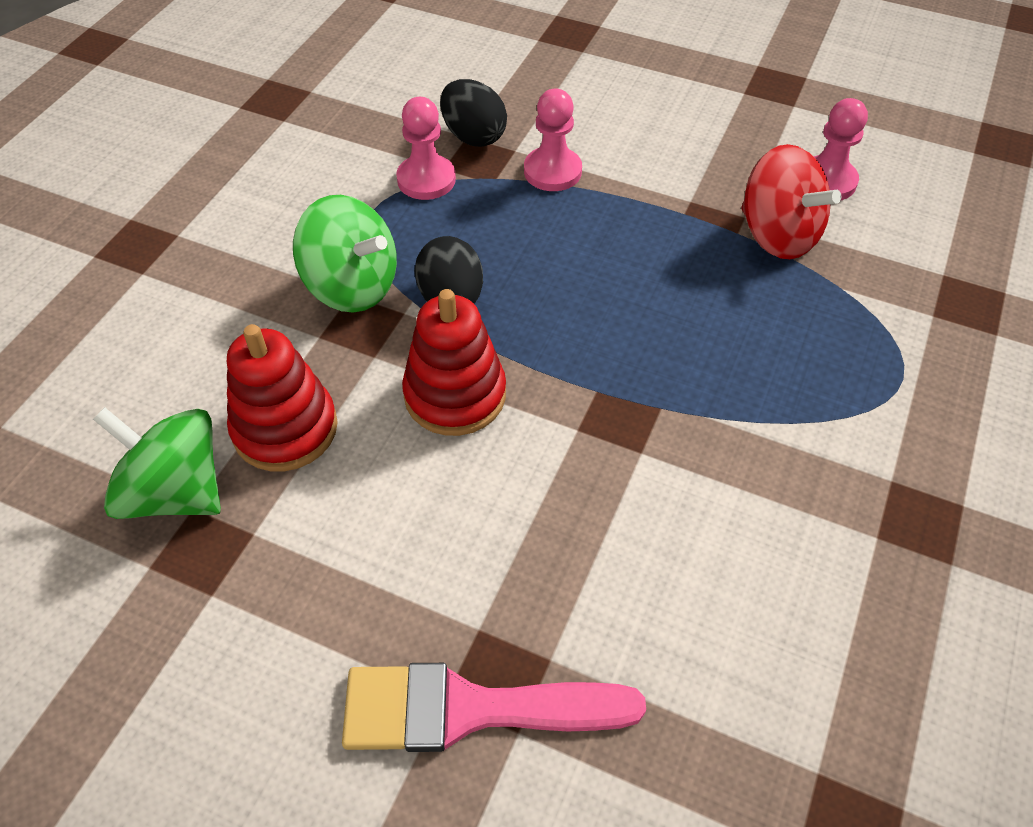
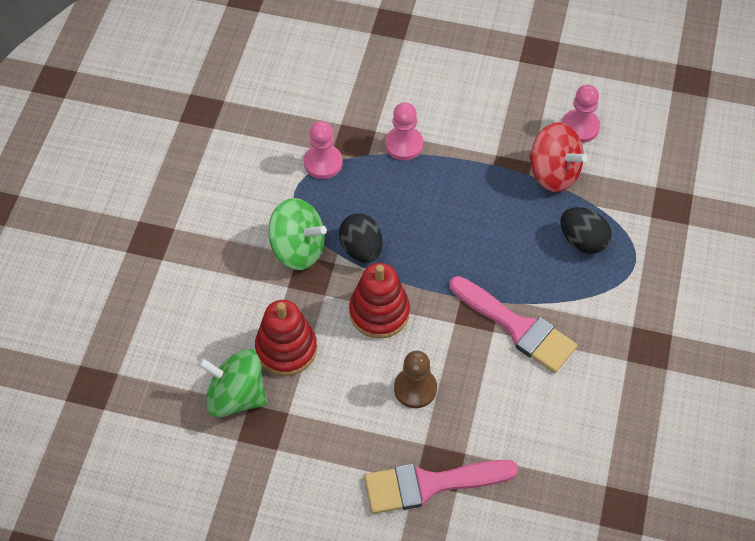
camera: 10 degrees left, 5 degrees up
black egg [440,79,507,147] -> black egg moved to [560,207,612,254]
none -> brown pawn [394,351,437,408]
none -> pink brush [449,276,577,373]

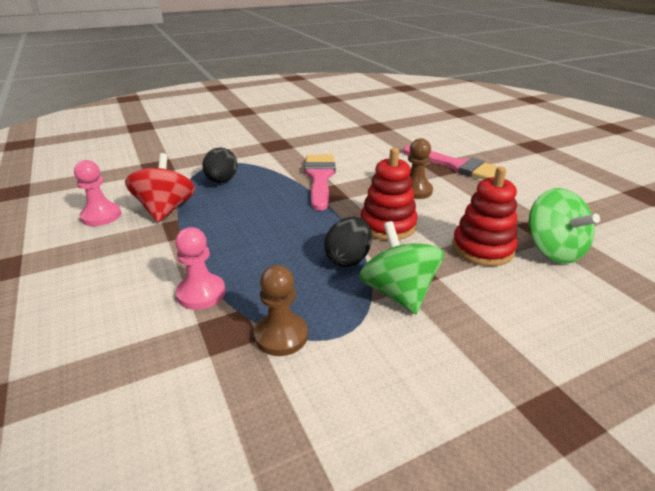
camera: 130 degrees left, 25 degrees down
pink pawn [304,121,343,179] -> brown pawn [254,265,308,356]

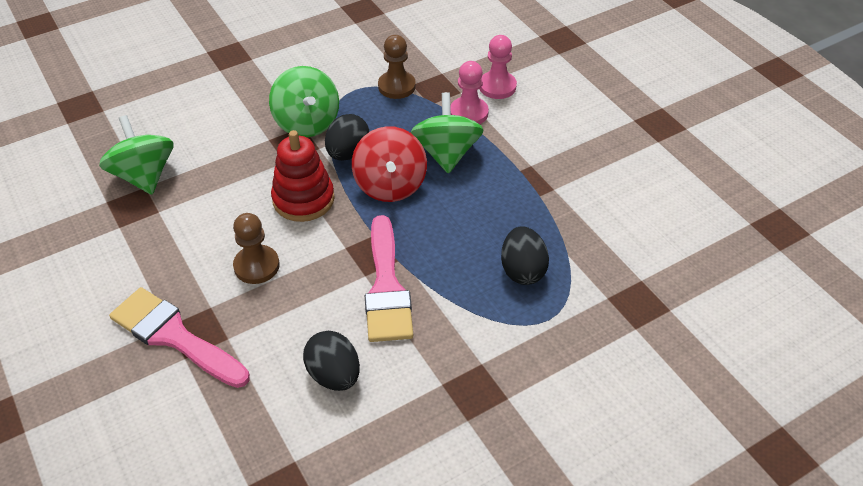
camera: 175 degrees right, 15 degrees up
pink pawn [74,160,121,226] -> pink pawn moved to [479,35,517,99]
red spinning top [125,153,195,222] -> red spinning top moved to [352,126,427,202]
red stacking toy [452,167,518,266] -> none
none -> black egg [303,331,360,391]
none -> green spinning top [410,92,484,174]

